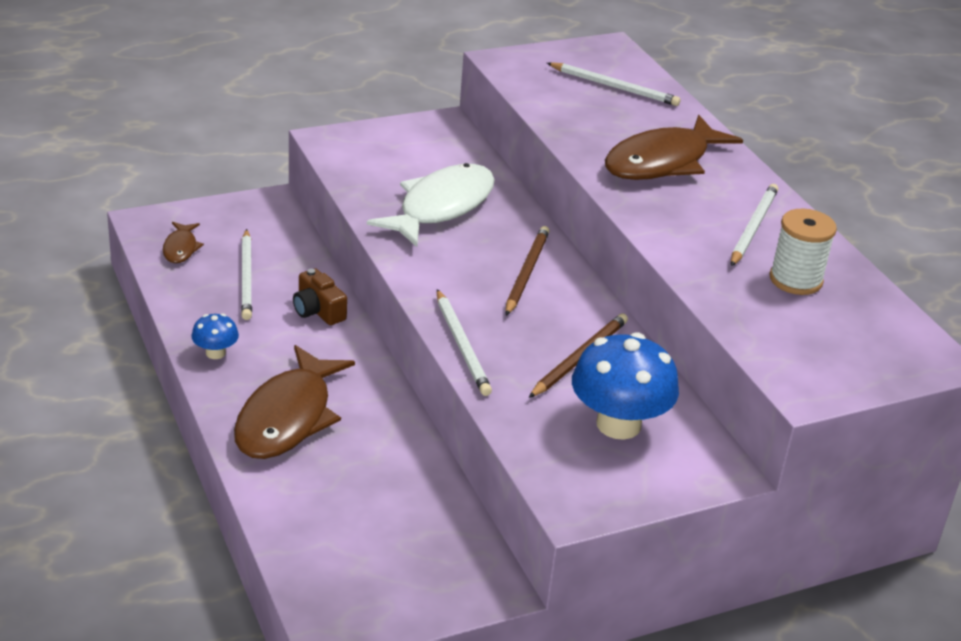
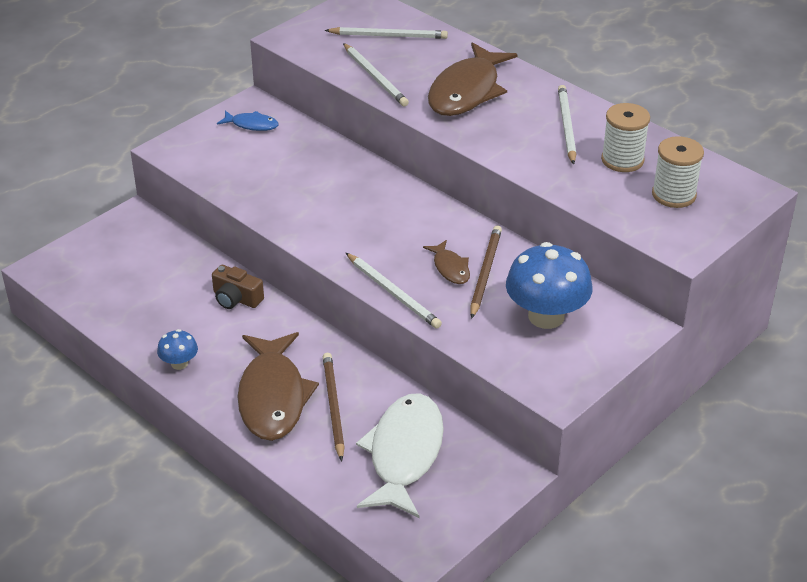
camera: 20 degrees left, 5 degrees up
brown fish [163,222,204,263] -> brown fish moved to [423,240,470,284]
white pencil [241,229,252,320] -> white pencil moved to [343,43,409,106]
white fish [367,163,495,247] -> white fish moved to [356,393,444,518]
brown pencil [505,226,550,316] -> brown pencil moved to [323,353,345,461]
none -> blue fish [217,111,279,131]
none -> white spool [652,136,704,208]

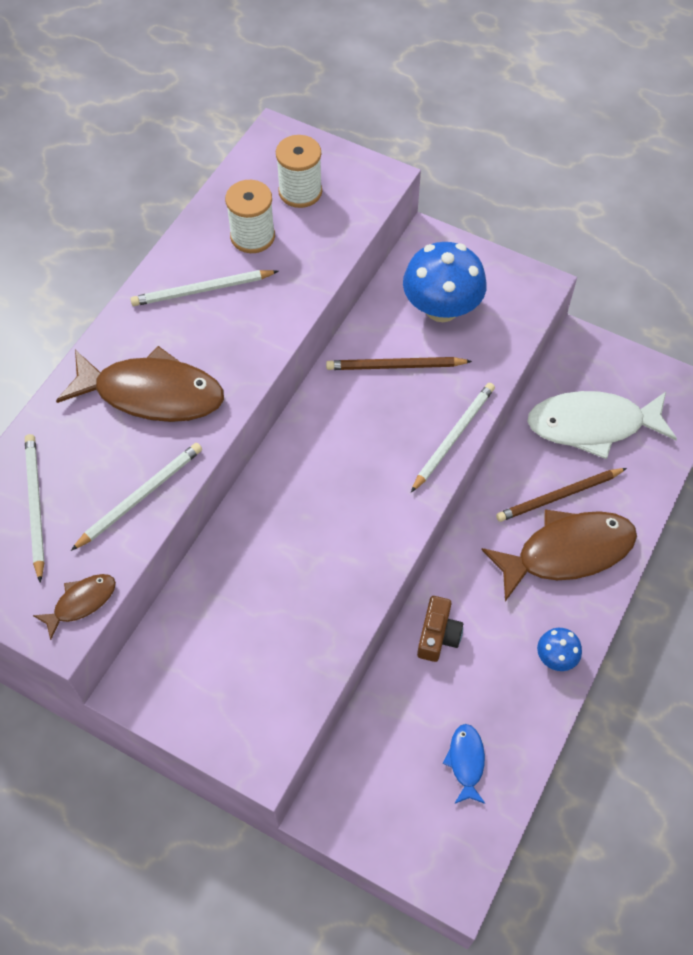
camera: 105 degrees left, 20 degrees up
blue fish [217,111,279,131] -> blue fish moved to [442,724,486,804]
brown fish [423,240,470,284] -> brown fish moved to [33,574,116,640]

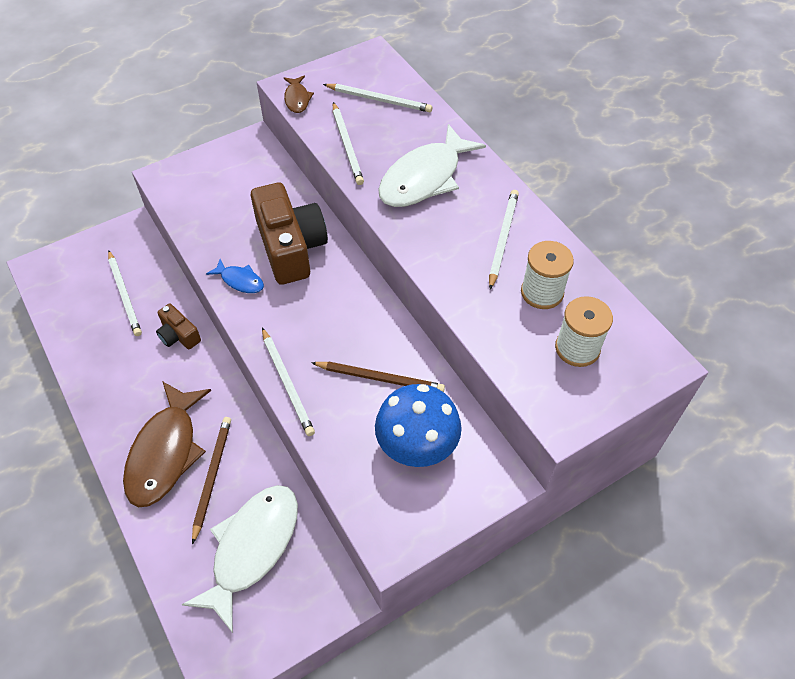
camera: 120 degrees right, 5 degrees down
brown fish [56,346,224,422] -> white fish [378,124,486,207]
brown pencil [326,357,472,370] -> brown pencil turned 75 degrees clockwise [311,361,445,392]
blue fish [442,724,486,804] -> blue fish moved to [206,259,264,293]
blue mushroom [537,628,582,671] -> none
none -> white pencil [108,250,142,336]
none -> brown camera [251,183,328,285]

